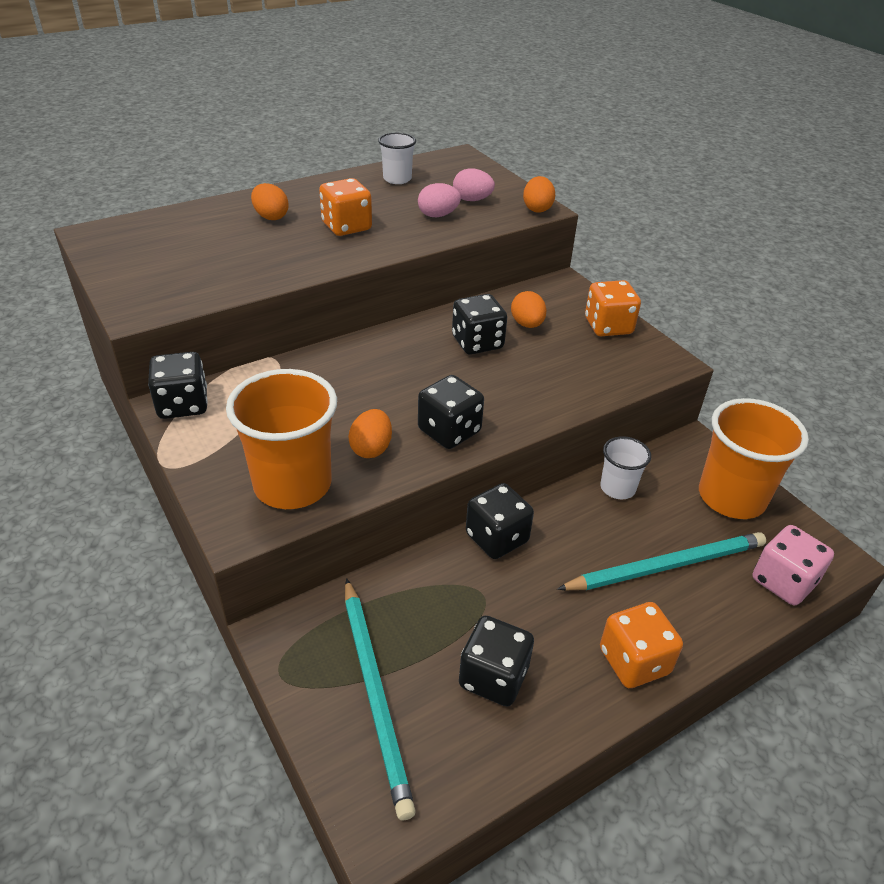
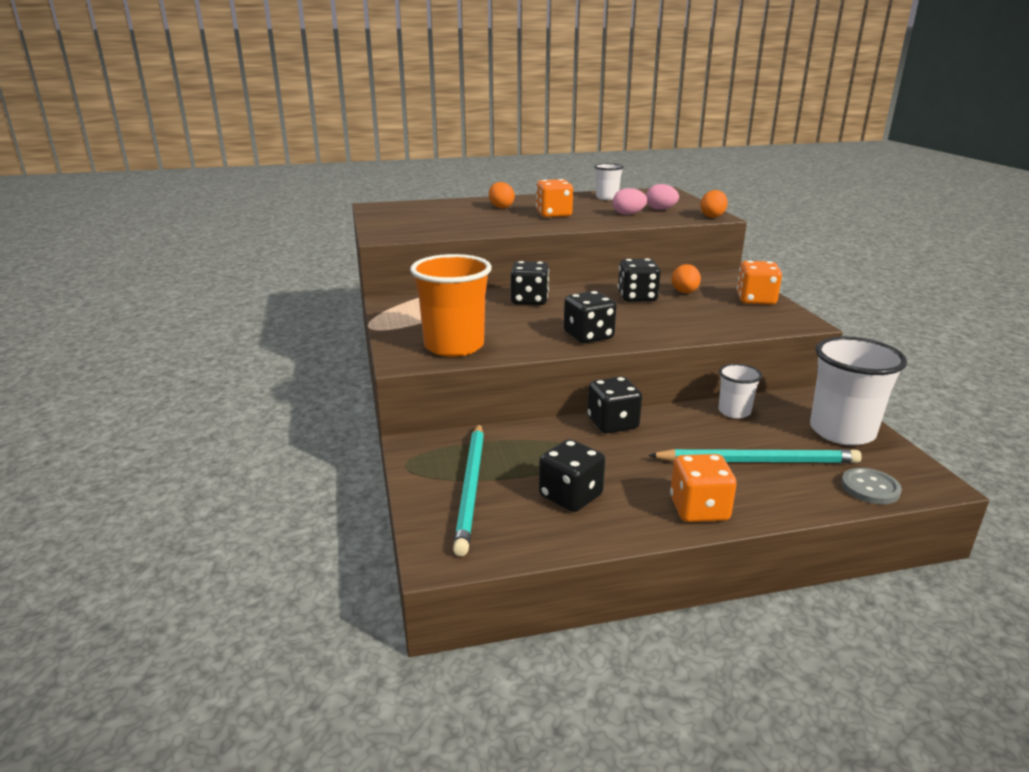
camera: 20 degrees right, 15 degrees down
black dice [148,352,208,419] -> black dice moved to [511,261,549,305]
orange egg [348,409,392,458] -> none
orange cup [699,398,809,519] -> white cup [810,336,907,446]
pink dice [752,525,834,605] -> grey button [841,468,902,504]

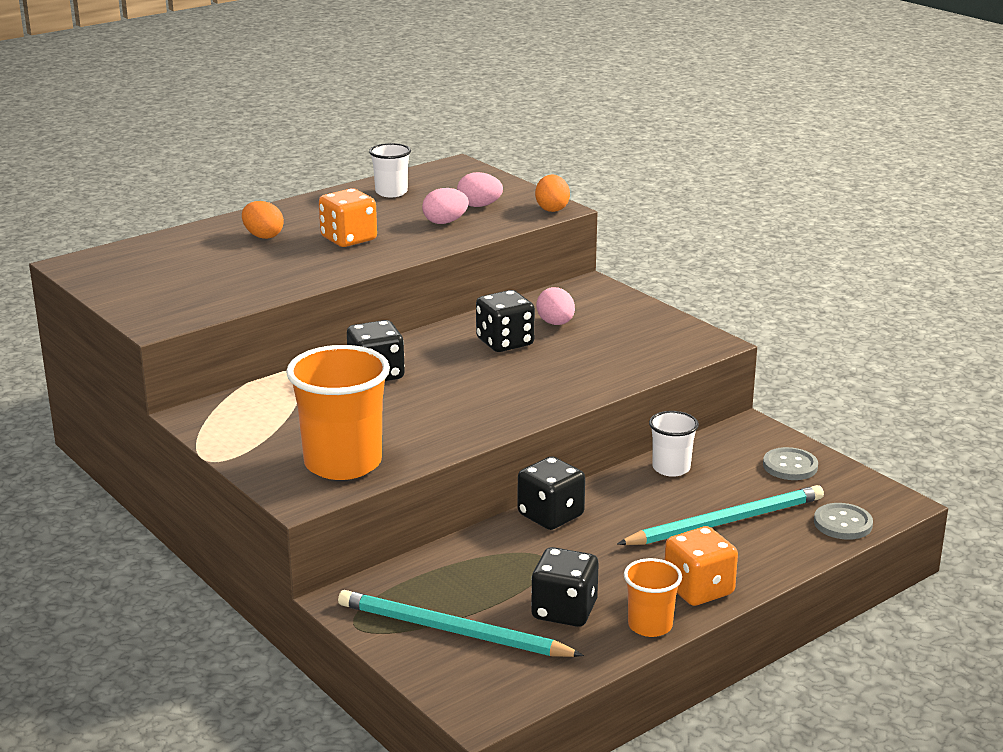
camera: 25 degrees left, 0 degrees up
turquoise pencil [453,423,484,556] -> turquoise pencil turned 135 degrees clockwise [338,590,584,657]
black dice [564,291,616,343] -> none
orange egg [672,264,701,293] -> pink egg [536,287,575,325]
orange dice [737,261,782,305] -> none
white cup [810,336,907,446] -> grey button [763,447,818,480]
none -> orange cup [624,558,682,637]

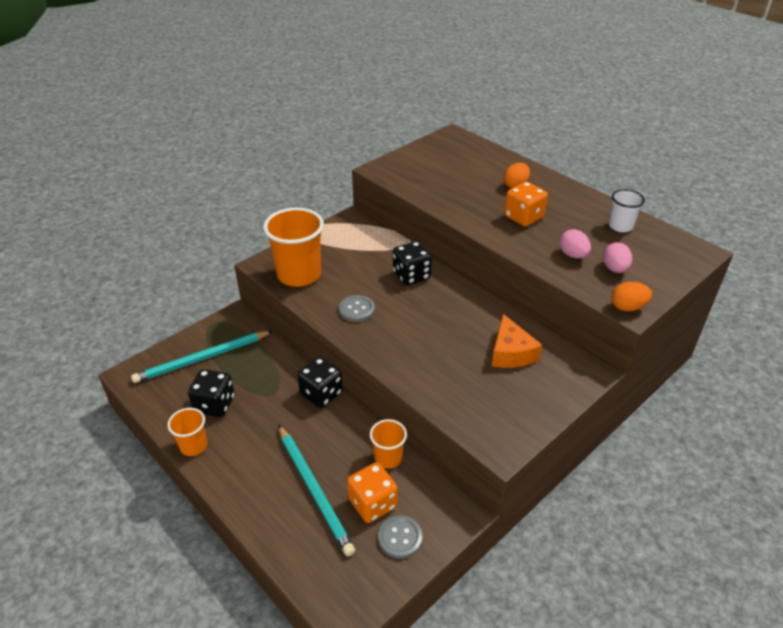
camera: 85 degrees right, 15 degrees up
turquoise pencil [338,590,584,657] -> turquoise pencil turned 135 degrees counterclockwise [131,331,272,383]
black dice [476,290,535,352] -> none
pink egg [536,287,575,325] -> orange cheese [492,314,542,368]
white cup [649,411,699,477] -> orange cup [370,419,407,469]
orange dice [664,526,738,606] -> orange dice moved to [347,462,398,523]
grey button [814,503,873,540] -> grey button moved to [339,295,375,322]

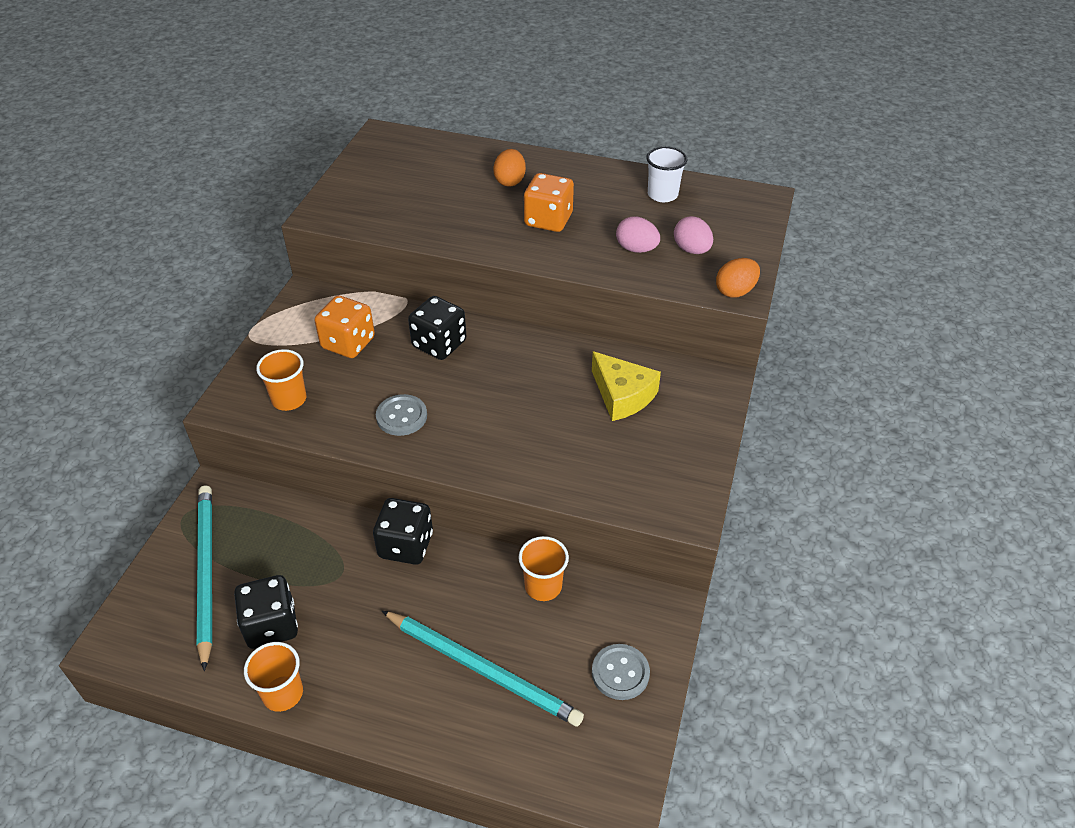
camera: 30 degrees left, 5 degrees up
turquoise pencil [131,331,272,383] -> turquoise pencil turned 135 degrees clockwise [197,486,212,671]
orange cup [263,208,324,287] -> orange cup [256,349,306,411], size x0.53
orange dice [347,462,398,523] -> orange dice moved to [314,295,375,358]
orange cheese [492,314,542,368] -> yellow cheese [592,351,661,421]

